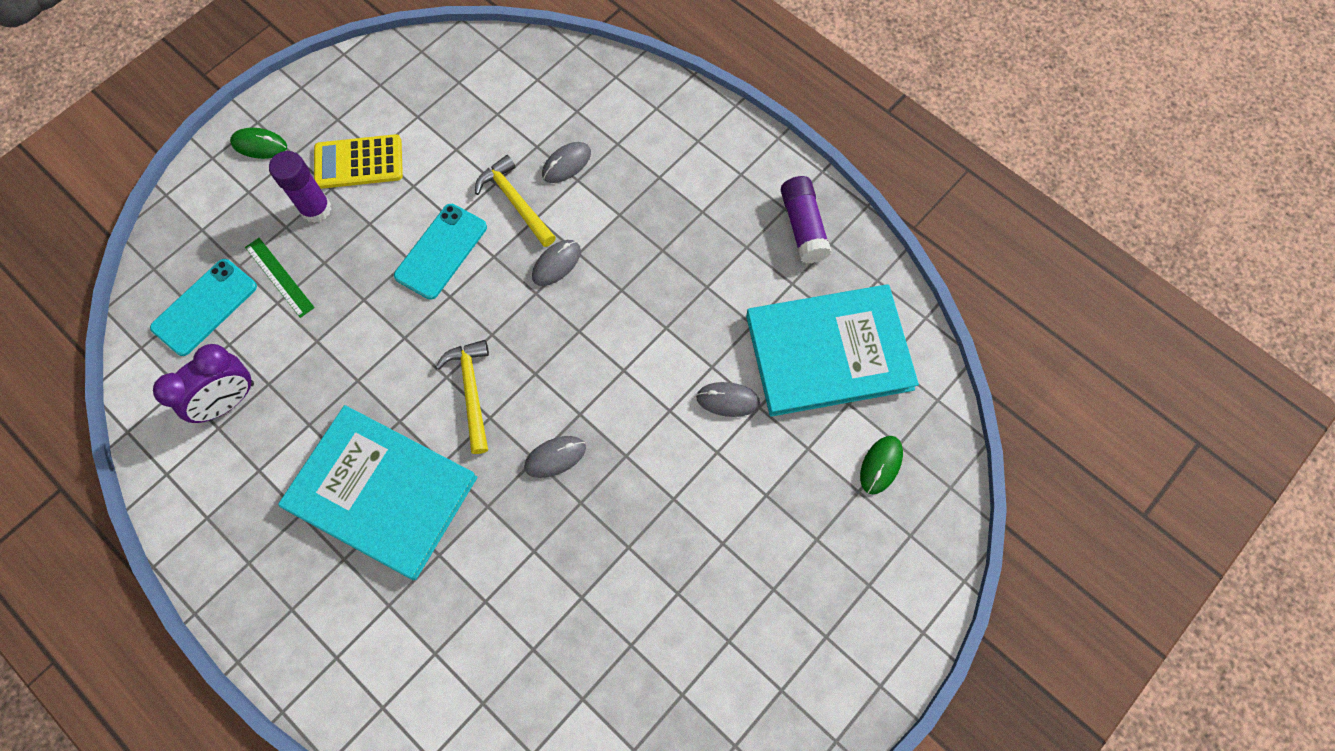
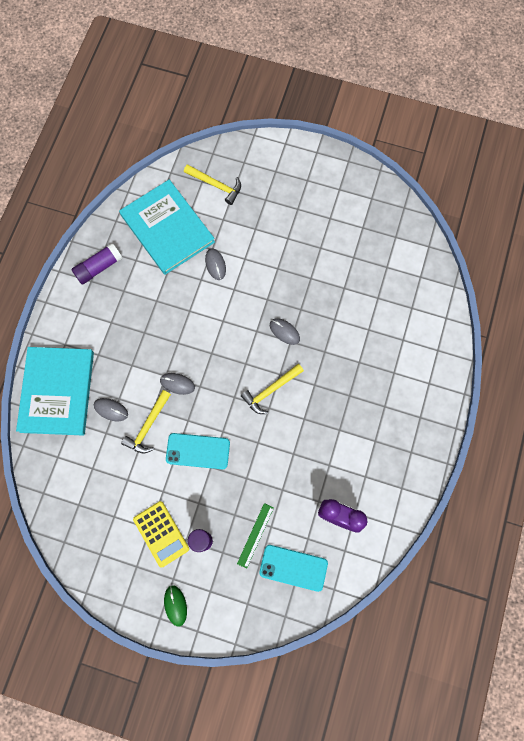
camera: 115 degrees left, 5 degrees up
turquoise book [278,405,477,580] -> turquoise book moved to [16,347,94,436]
green mouse [860,436,903,495] -> yellow hammer [184,164,241,205]

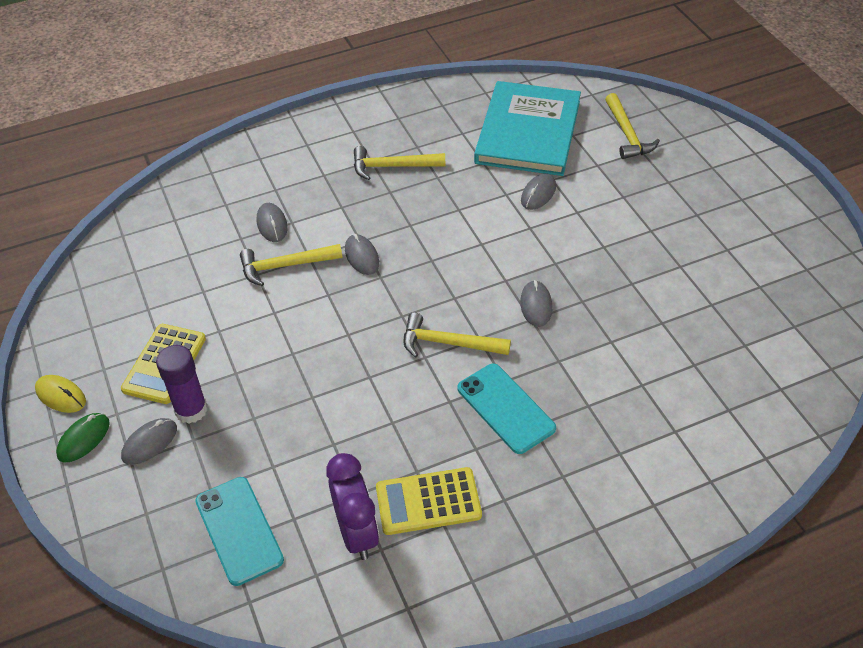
camera: 50 degrees right, 25 degrees down
turquoise book [16,347,94,436] -> none
purple glue stick [71,243,122,285] -> none
turquoise phone [166,433,230,469] -> turquoise phone moved to [457,364,556,454]
green ruler [237,503,274,569] -> none
none -> yellow mouse [35,375,86,413]
none -> grey mouse [121,418,177,465]
none -> yellow hammer [354,146,445,180]
none -> yellow calculator [376,467,482,535]

